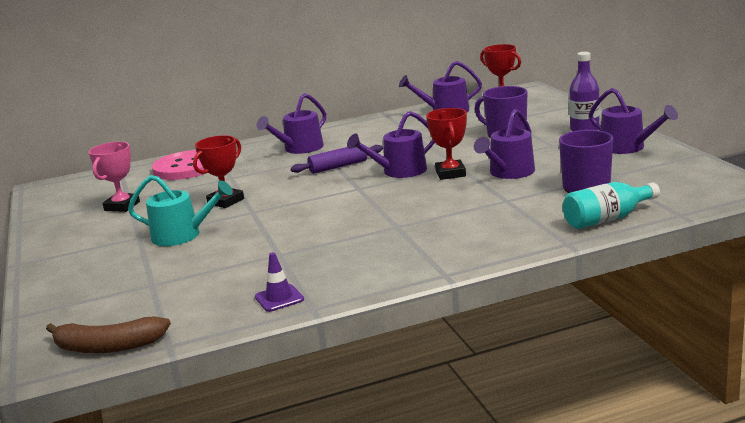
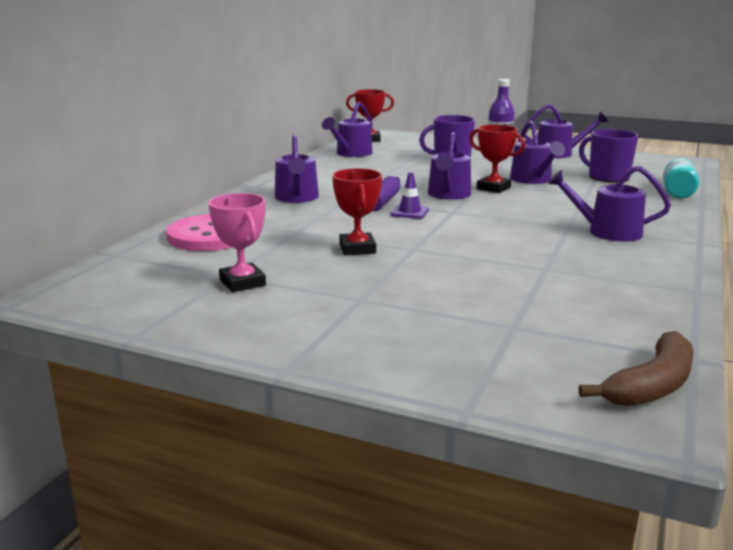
camera: 50 degrees left, 0 degrees up
turquoise watering can [128,175,233,246] -> none
purple traffic cone [255,252,304,312] -> purple traffic cone moved to [391,172,429,219]
none -> purple watering can [548,166,671,242]

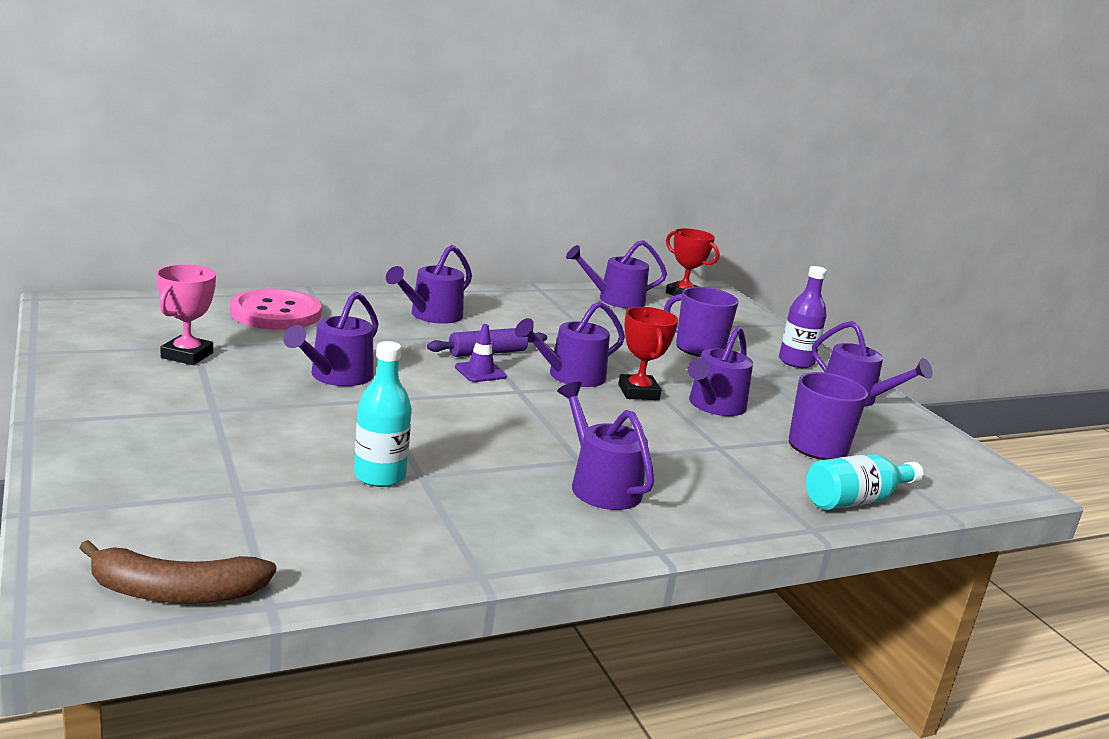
camera: 40 degrees right, 0 degrees up
red trophy [332,168,382,255] -> purple watering can [283,292,379,386]
none -> turquoise bottle [354,341,412,487]

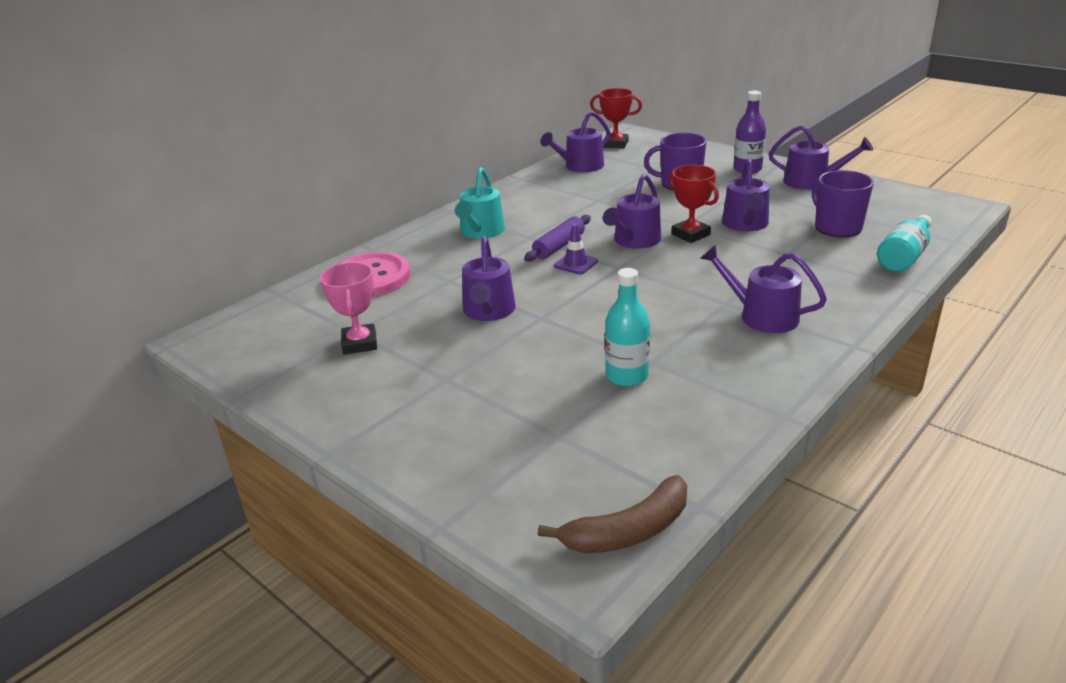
camera: 20 degrees left, 10 degrees up
purple watering can [386,245,472,324] -> turquoise watering can [455,167,505,239]

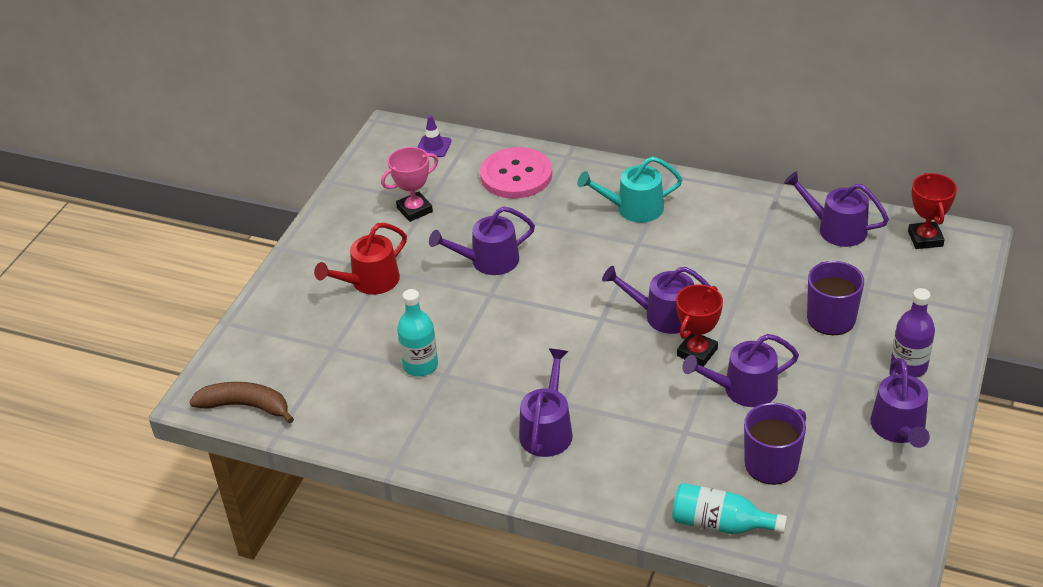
camera: 70 degrees right, 10 degrees up
purple rolling pin [524,215,591,262] -> none
brown banana [538,475,687,553] -> brown banana turned 150 degrees clockwise [189,382,294,424]
purple traffic cone [554,224,598,274] -> purple traffic cone moved to [417,115,451,157]
none -> red watering can [314,223,407,295]

